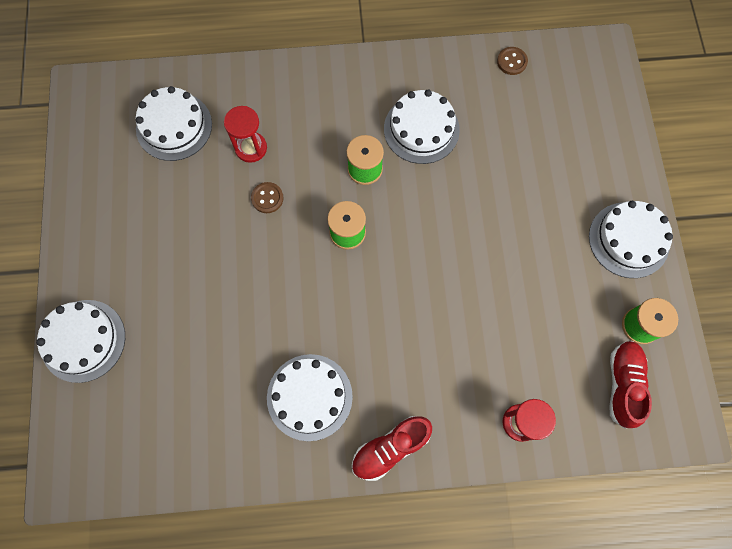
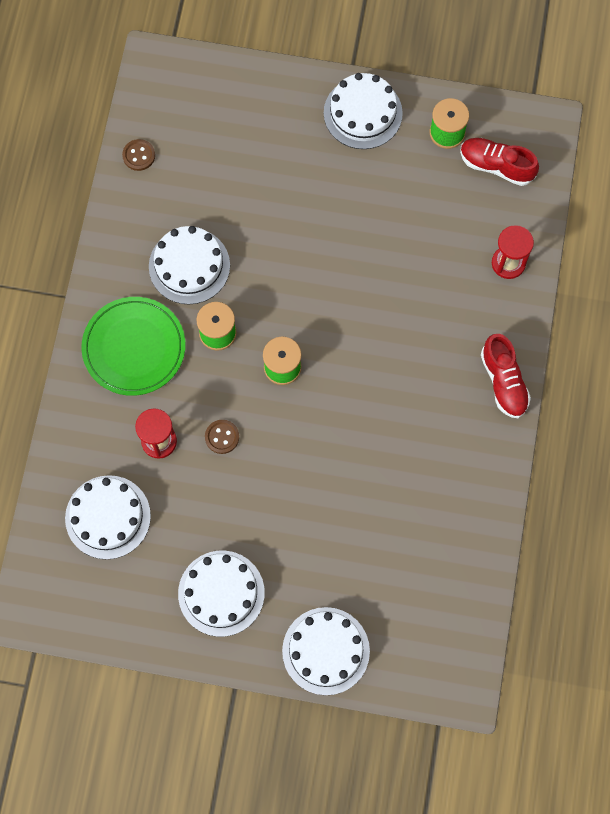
camera: 75 degrees left, 0 degrees up
white cake [267,354,353,441] -> white cake moved to [178,551,265,637]
none -> green plate [81,297,185,396]

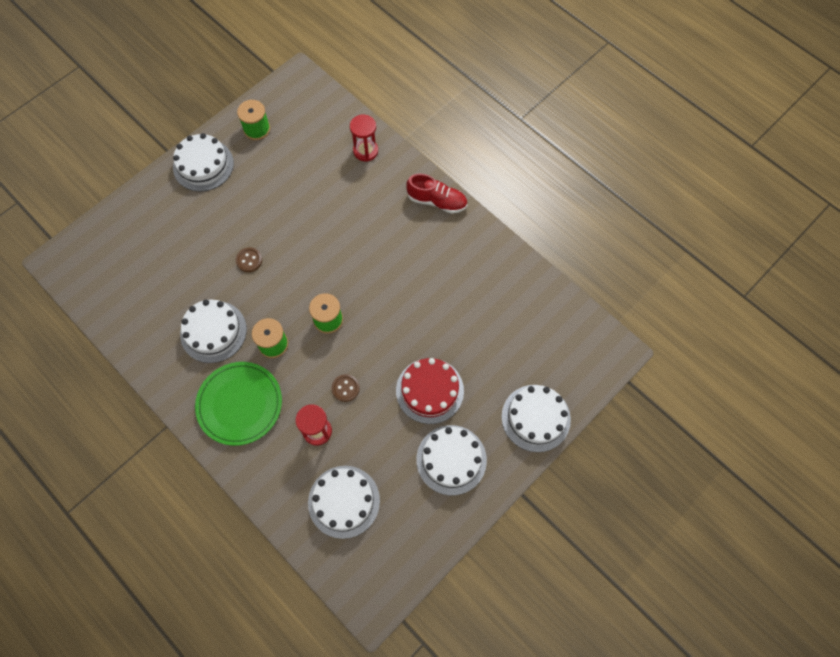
camera: 55 degrees left, 5 degrees down
brown button [122,139,155,171] -> brown button moved to [236,247,262,272]
red shoe [460,138,539,186] -> none
none -> red cake [396,358,464,424]

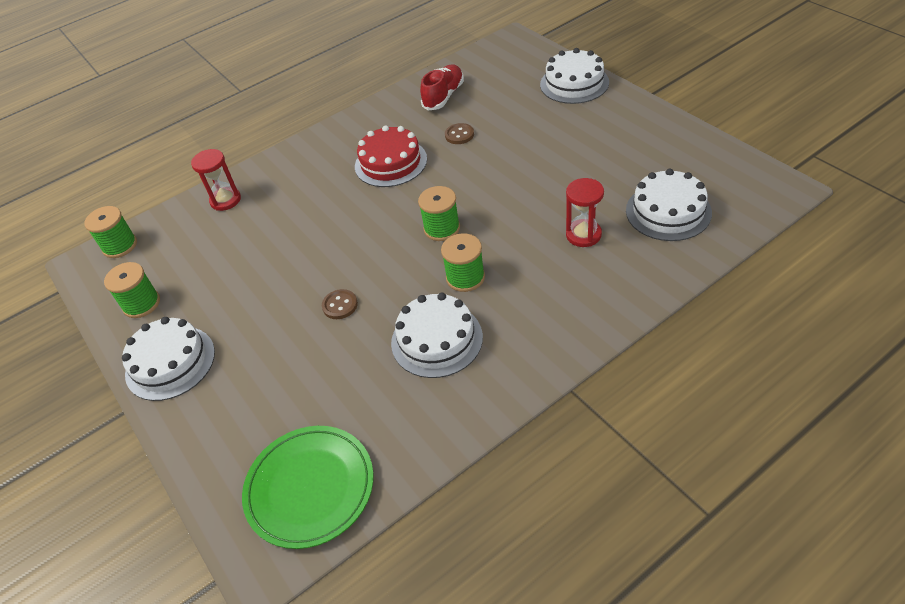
camera: 75 degrees left, 20 degrees down
green plate [195,362,282,446] -> green plate moved to [242,426,374,549]
brown button [332,374,360,402] -> brown button moved to [445,123,474,144]
red cake [396,358,464,424] -> red cake moved to [355,125,427,187]
red shoe [406,174,467,214] -> red shoe moved to [420,65,464,111]
white cake [416,425,487,495] -> none
none -> green spool [84,206,137,258]

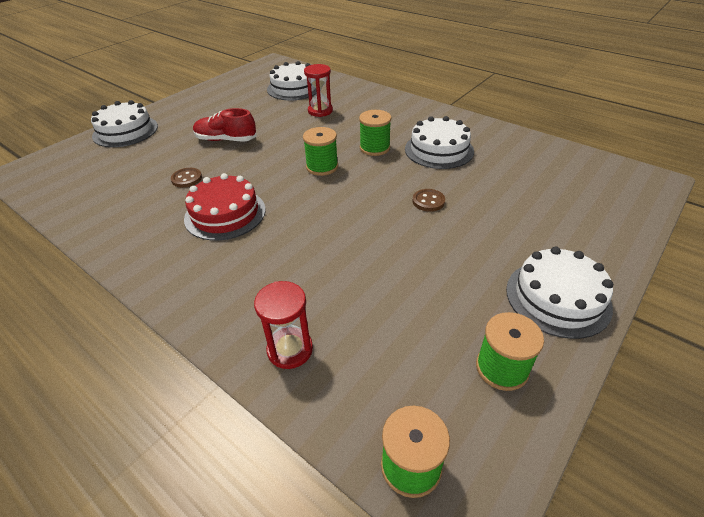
camera: 110 degrees left, 5 degrees down
green plate [242,426,374,549] -> none
red shoe [420,65,464,111] -> red shoe moved to [193,108,256,142]

